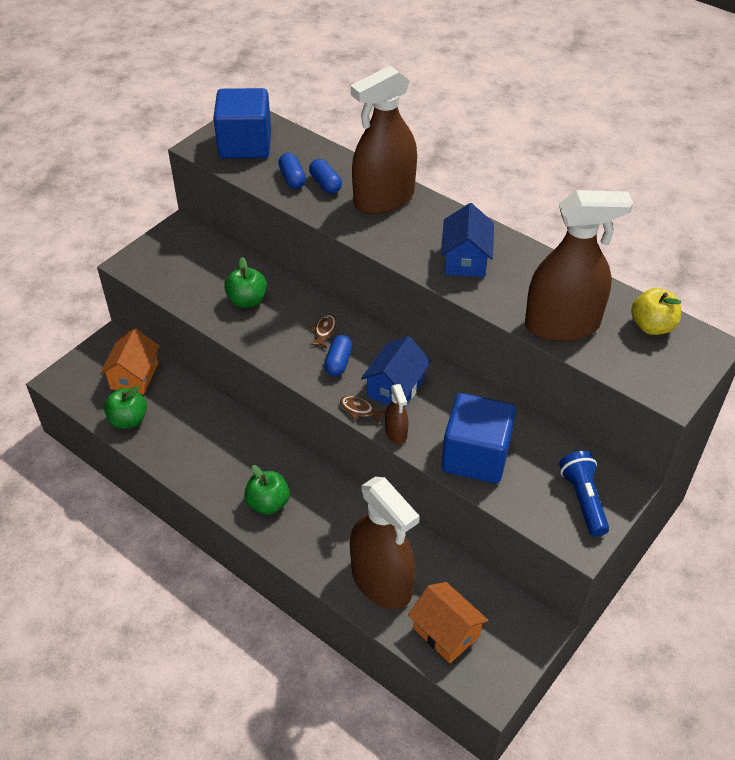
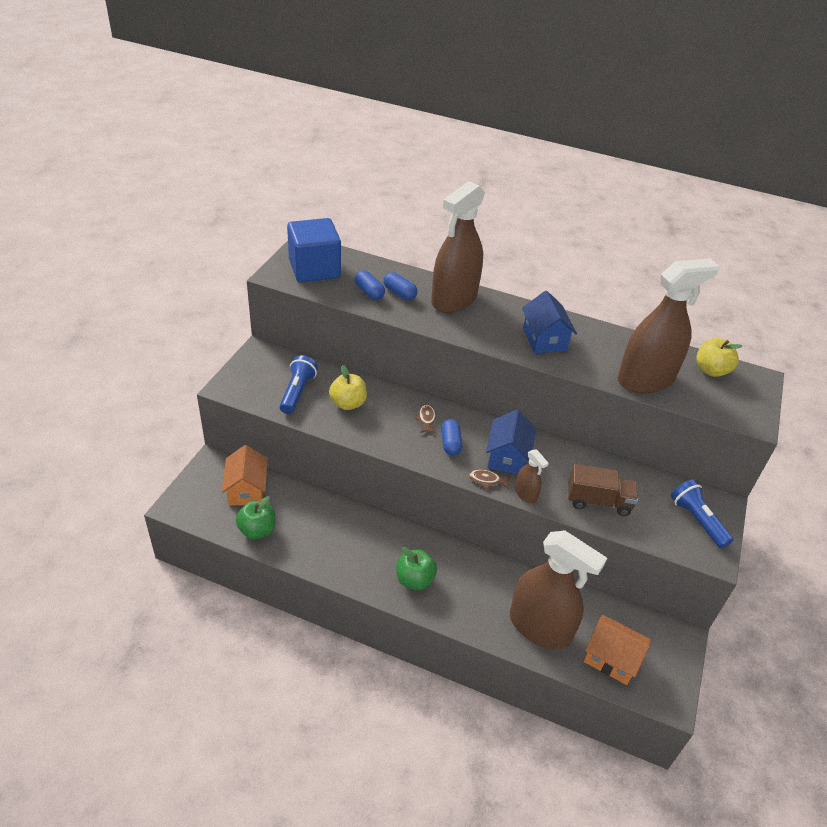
camera: 20 degrees left, 5 degrees down
green apple [224,257,267,308] -> yellow apple [329,365,367,410]
blue cube [442,393,516,483] -> brown truck [568,464,638,516]
none -> blue flashlight [280,355,318,414]

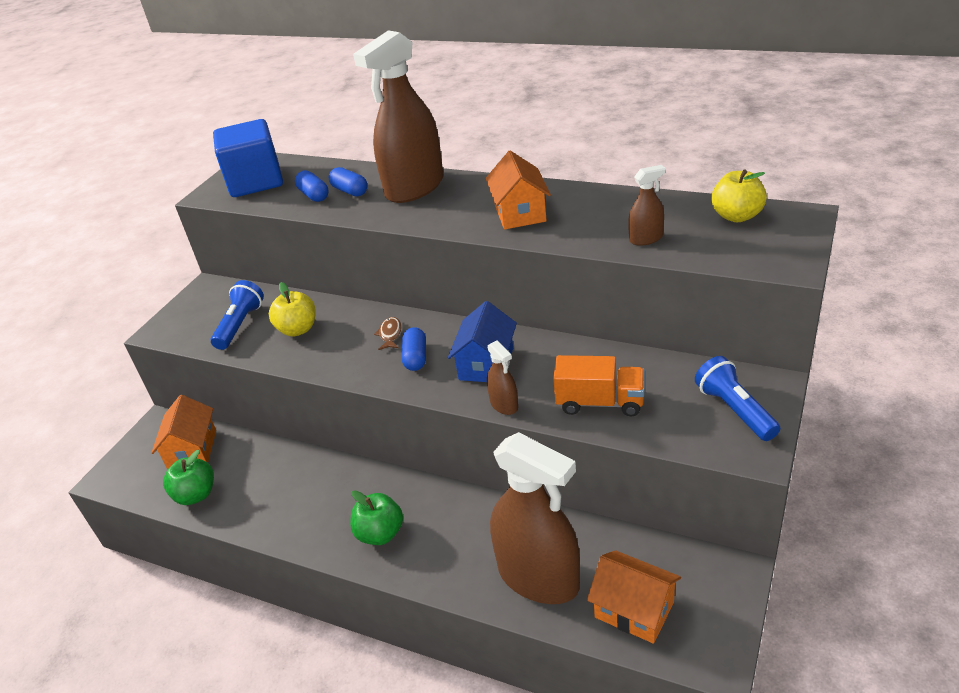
camera: 10 degrees right, 5 degrees down
brown fish [468,469,511,489] -> none
blue house [522,291,577,353] -> orange house [486,151,551,230]
brown truck [568,464,638,516] -> orange truck [553,355,645,416]
brown spray bottle [617,258,720,393] -> brown spray bottle [628,165,666,246], size x0.43

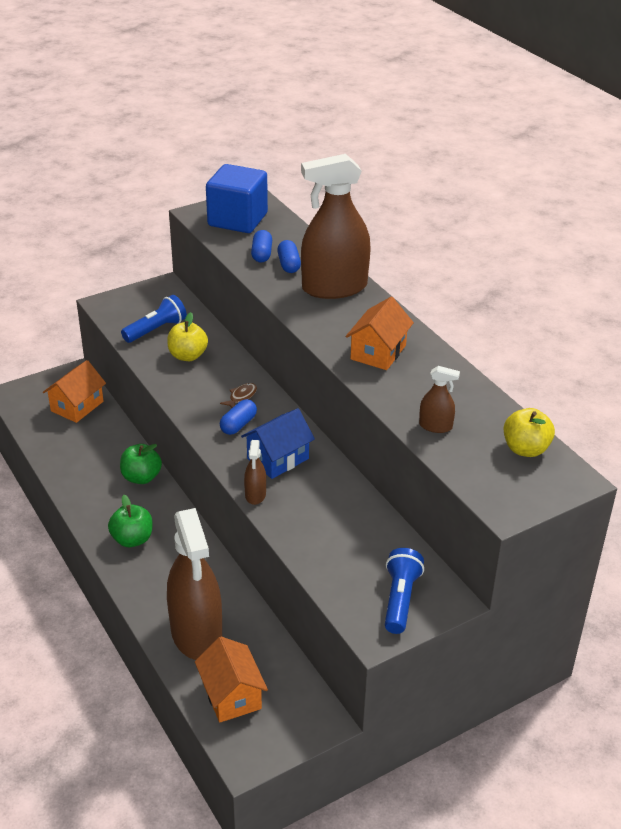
camera: 30 degrees right, 0 degrees up
green apple [163,450,214,505] -> green apple moved to [120,444,162,484]
orange truck [553,355,645,416] -> none

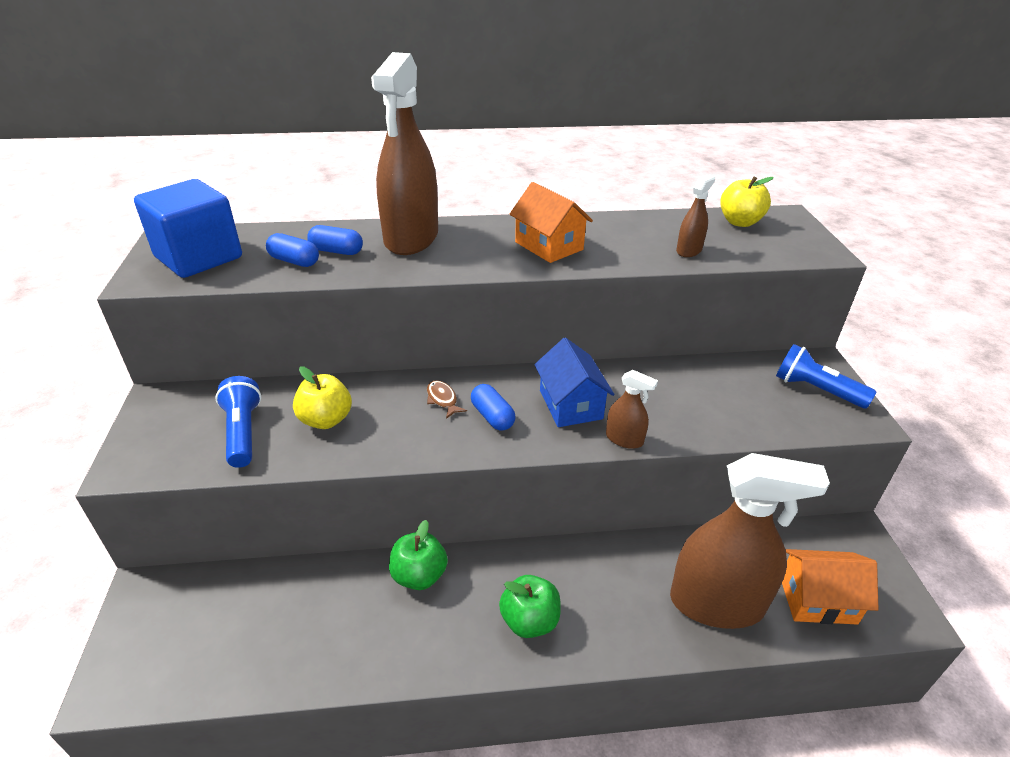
camera: 65 degrees left, 0 degrees up
orange house [43,360,106,423] -> none

